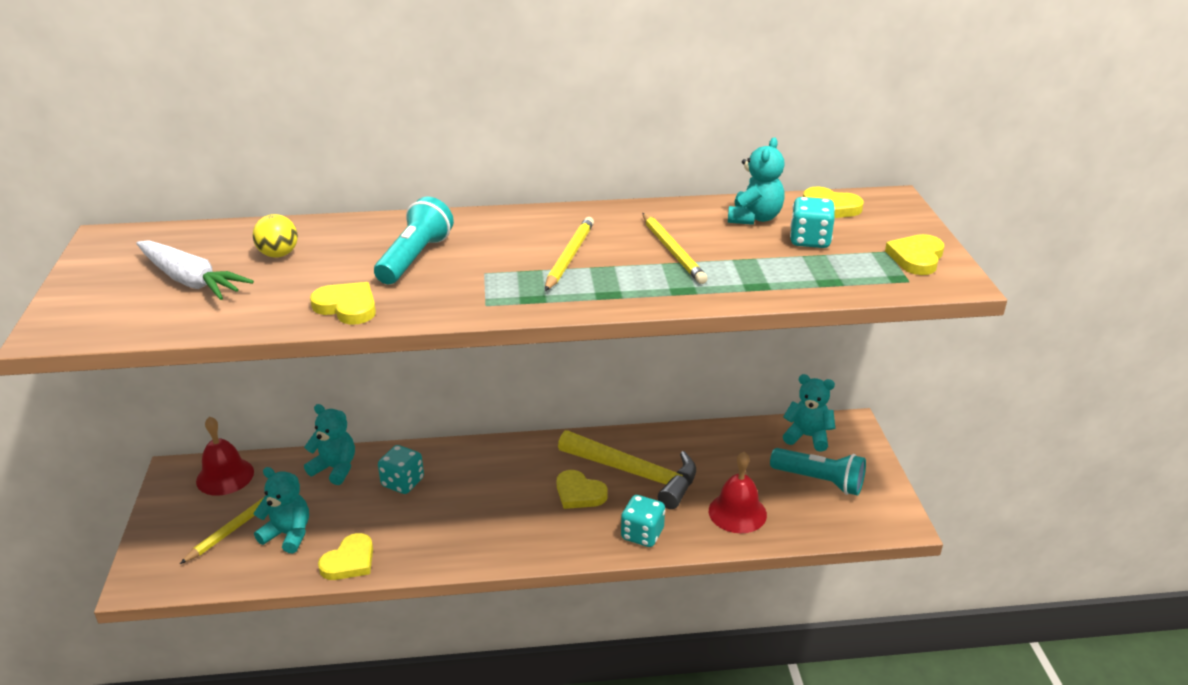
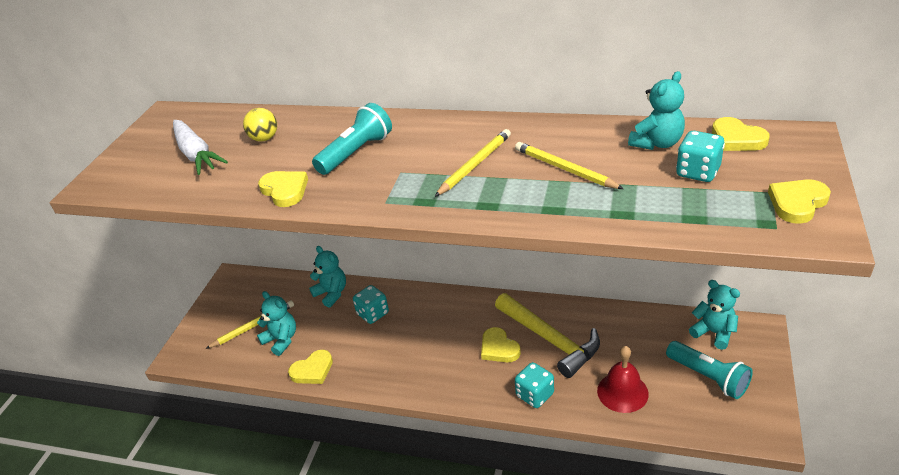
camera: 25 degrees right, 5 degrees up
red bell [196,416,254,496] -> none
yellow pencil [642,213,708,284] -> yellow pencil turned 135 degrees clockwise [515,142,624,189]

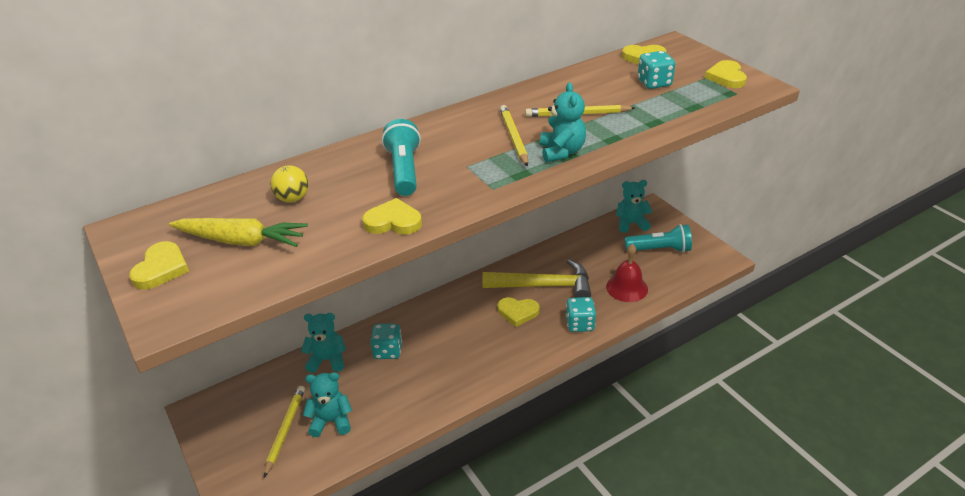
camera: 50 degrees left, 0 degrees up
white carrot [173,120,228,175] -> yellow carrot [169,218,308,247]
yellow heart [288,350,333,384] -> yellow heart moved to [129,241,189,290]
turquoise teddy bear [628,71,685,150] -> turquoise teddy bear moved to [540,83,586,162]

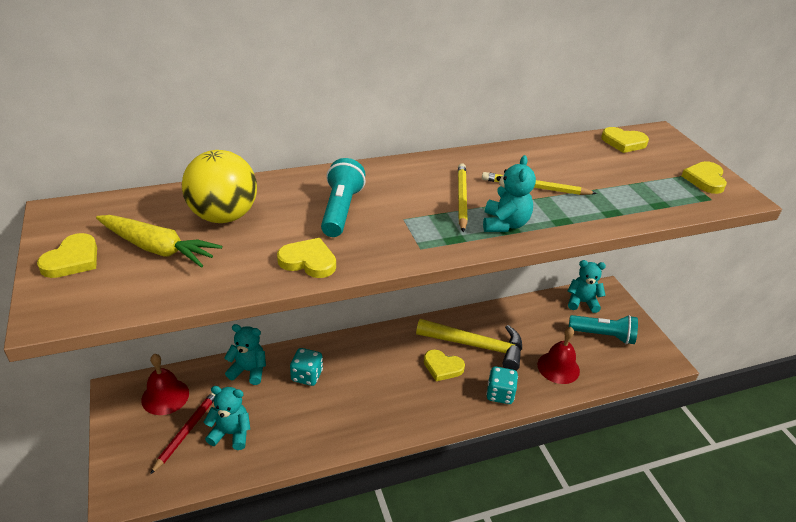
camera: 10 degrees right, 0 degrees up
yellow pencil [264,386,305,477] -> red pencil [150,392,215,474]
yellow ball [270,165,309,203] -> yellow ball [182,150,257,223], size x1.94
turquoise dice [638,51,675,89] -> none
none -> red bell [141,354,189,415]

